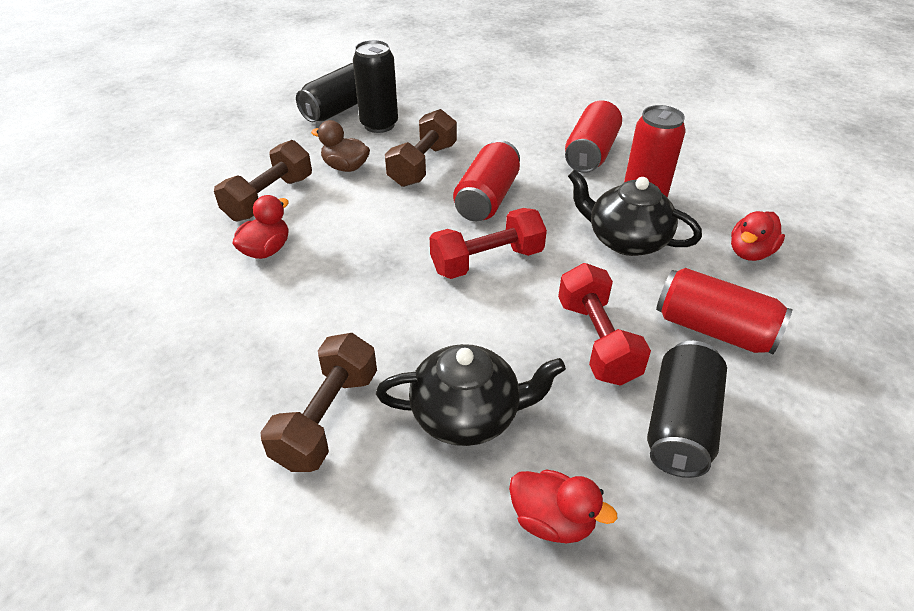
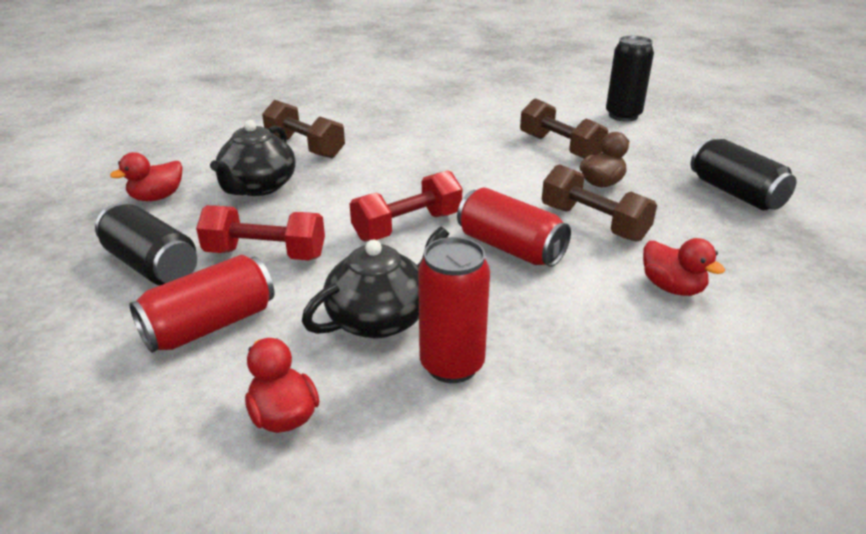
camera: 110 degrees right, 10 degrees down
red duck [232,195,289,259] -> red duck moved to [643,238,725,296]
black can [353,40,398,133] -> black can moved to [606,36,654,122]
red dumbbell [430,208,547,279] -> red dumbbell turned 60 degrees clockwise [350,170,462,241]
red can [565,101,622,173] -> none

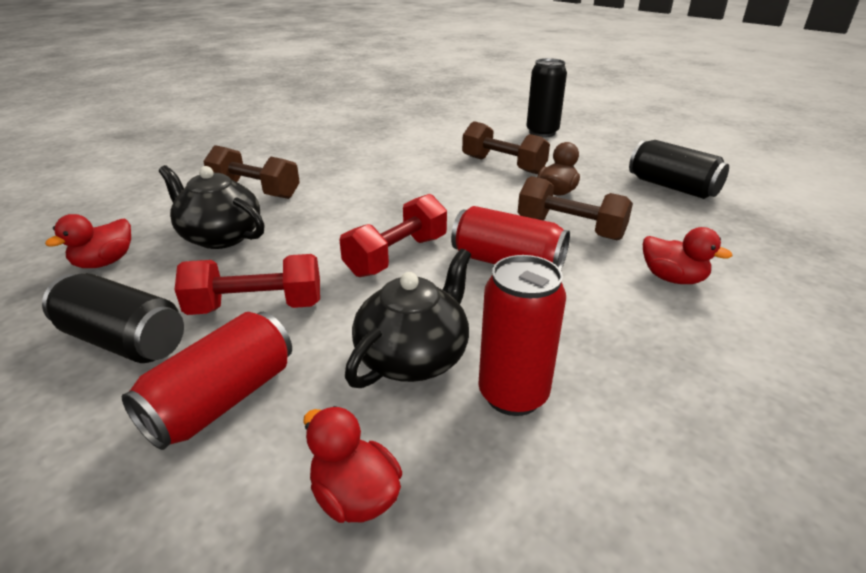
camera: 15 degrees left, 0 degrees up
black teapot [210,120,296,196] -> black teapot turned 120 degrees clockwise [159,165,265,249]

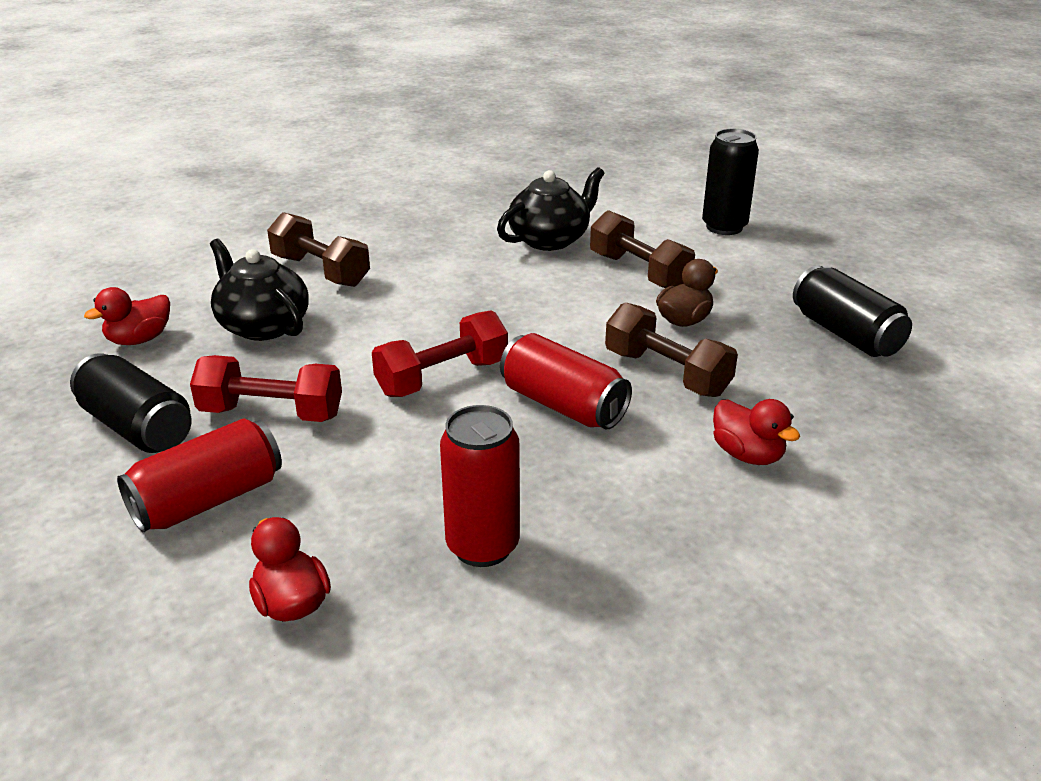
camera: 15 degrees right, 0 degrees up
black teapot [345,249,471,388] -> black teapot moved to [497,167,605,251]

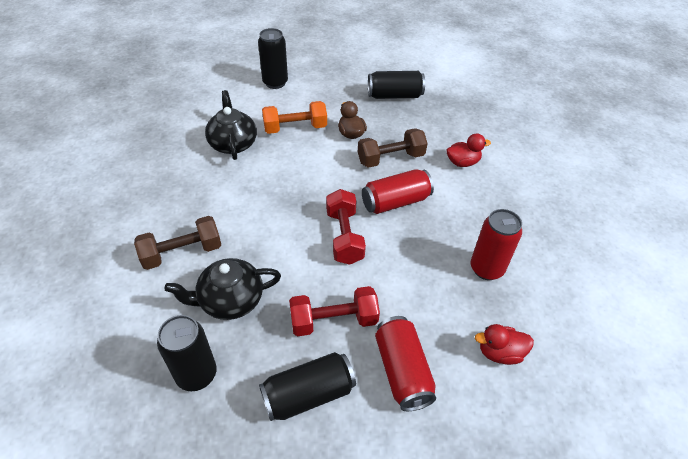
camera: 65 degrees left, 15 degrees up
red duck [84,287,170,345] -> black can [157,315,216,391]
red dumbbell [190,355,342,422] -> red dumbbell turned 45 degrees clockwise [289,286,380,336]
brown dumbbell [590,210,695,288] -> orange dumbbell [262,101,327,134]

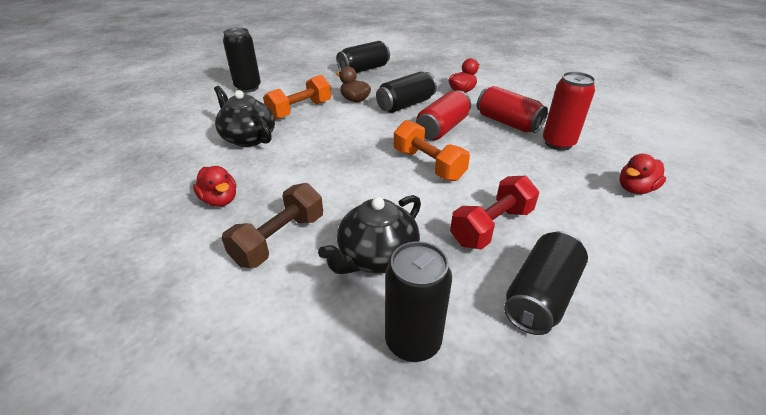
camera: 30 degrees left, 10 degrees down
red dumbbell [326,189,366,265] -> orange dumbbell [394,120,470,181]
brown dumbbell [358,128,428,168] -> black can [376,72,437,113]
red can [375,316,436,411] -> red can moved to [477,86,548,133]
none -> red duck [193,166,236,207]

